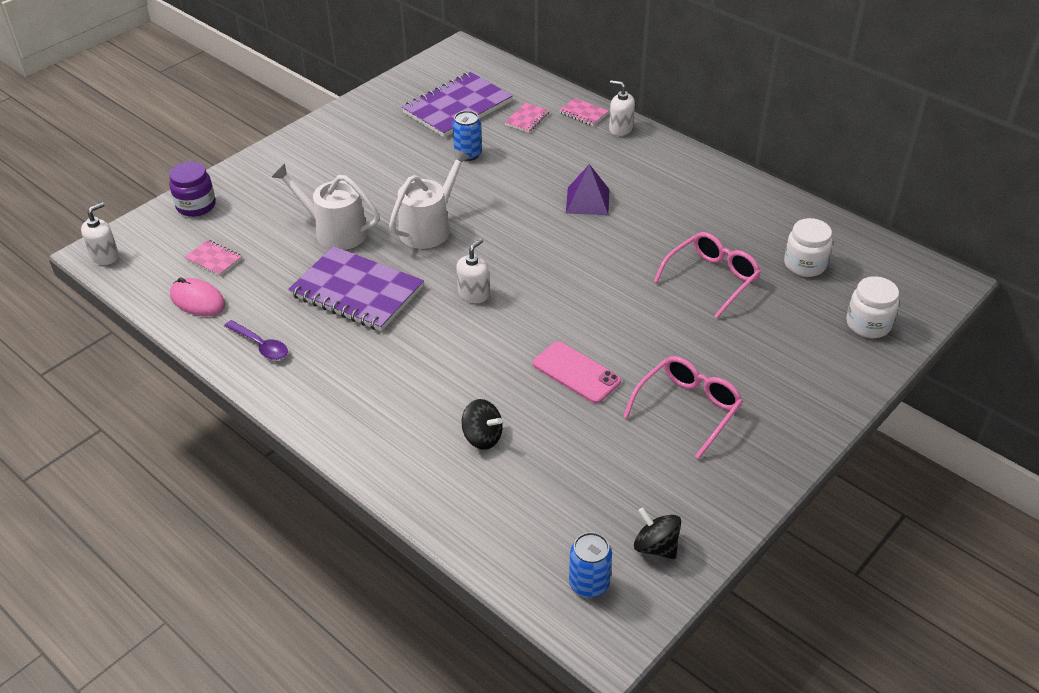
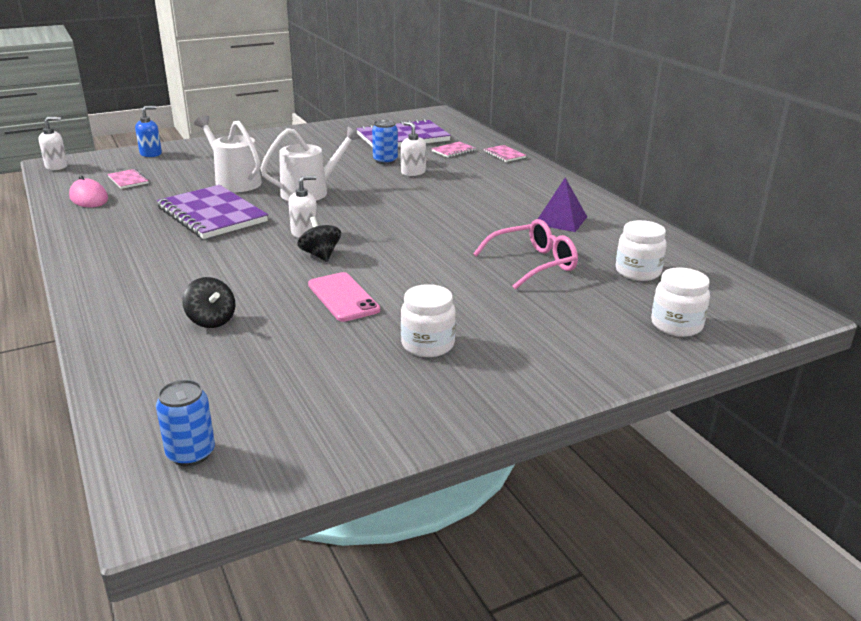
camera: 20 degrees right, 15 degrees down
purple jar [169,162,216,217] -> blue soap dispenser [135,106,162,157]
purple spoon [224,320,288,360] -> none
purple pyramid [566,164,609,215] -> purple pyramid moved to [538,178,587,232]
white soap dispenser [609,80,635,136] -> white soap dispenser moved to [401,122,426,176]
pink glasses [623,356,743,459] -> white jar [401,284,456,357]
black spinning top [634,508,681,559] -> black spinning top moved to [297,216,341,262]

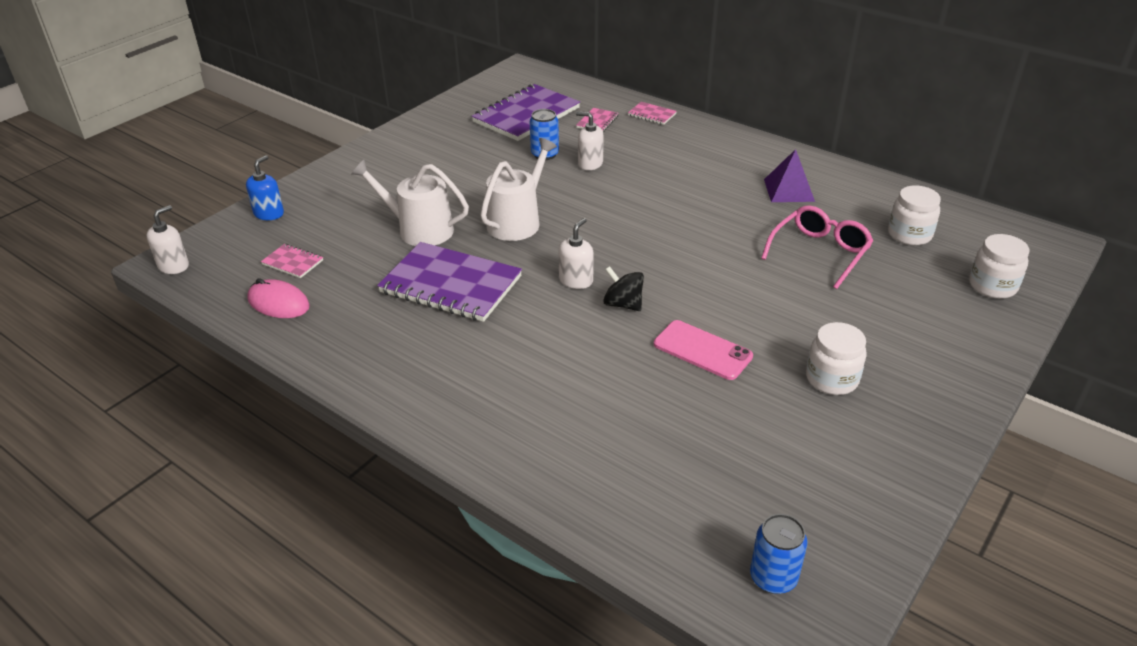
camera: 25 degrees left, 10 degrees up
black spinning top [182,277,235,328] -> none

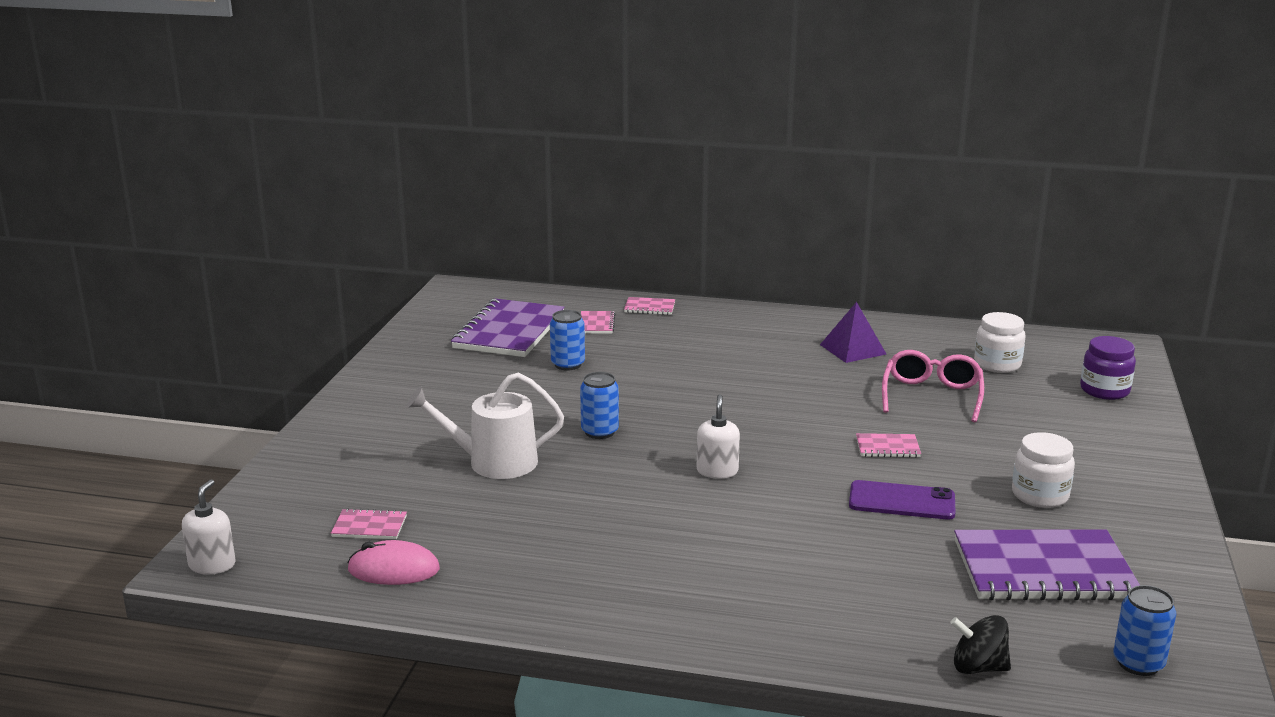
camera: 25 degrees left, 15 degrees down
blue soap dispenser [246,155,284,220] -> none
purple notebook [377,242,522,322] -> purple notebook moved to [954,530,1140,600]
white watering can [481,138,557,241] -> blue can [580,372,619,439]
white soap dispenser [576,112,604,170] -> none
black spinning top [603,266,644,311] -> black spinning top moved to [950,615,1011,674]
pink phone [654,320,753,380] -> purple phone [849,480,955,520]
white jar [969,234,1029,299] -> purple jar [1080,336,1136,400]
none -> pink notebook [856,433,921,458]

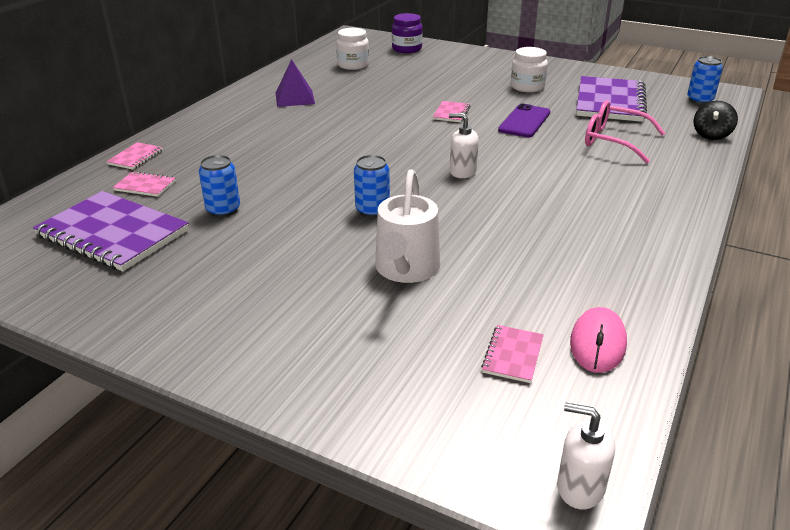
camera: 75 degrees left, 10 degrees up
pink glasses [882,350,984,422] -> pink glasses moved to [585,100,665,163]

